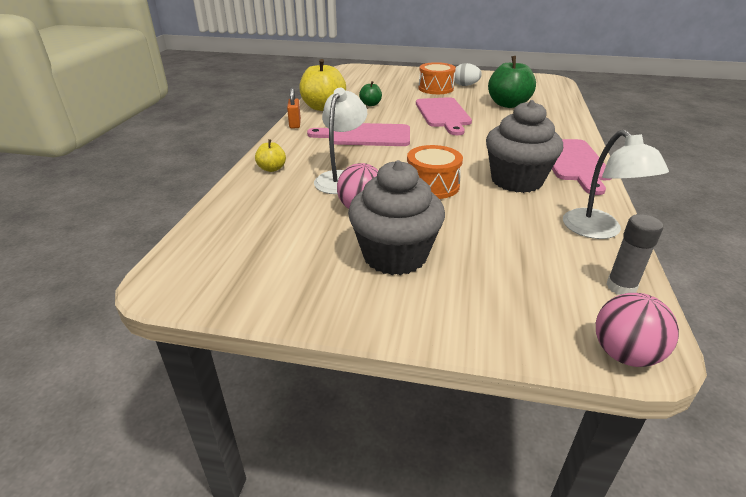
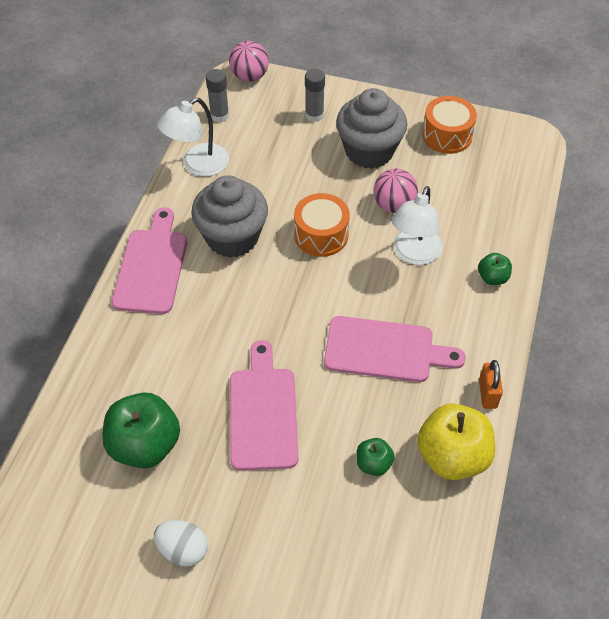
camera: 175 degrees left, 20 degrees up
yellow apple [255,139,286,172] -> green apple [478,253,512,285]
orange drum [418,62,456,94] -> orange drum moved to [422,96,477,154]
white lamp [563,130,669,239] -> white lamp turned 120 degrees counterclockwise [157,98,229,177]
none -> grey glue stick [305,68,325,122]

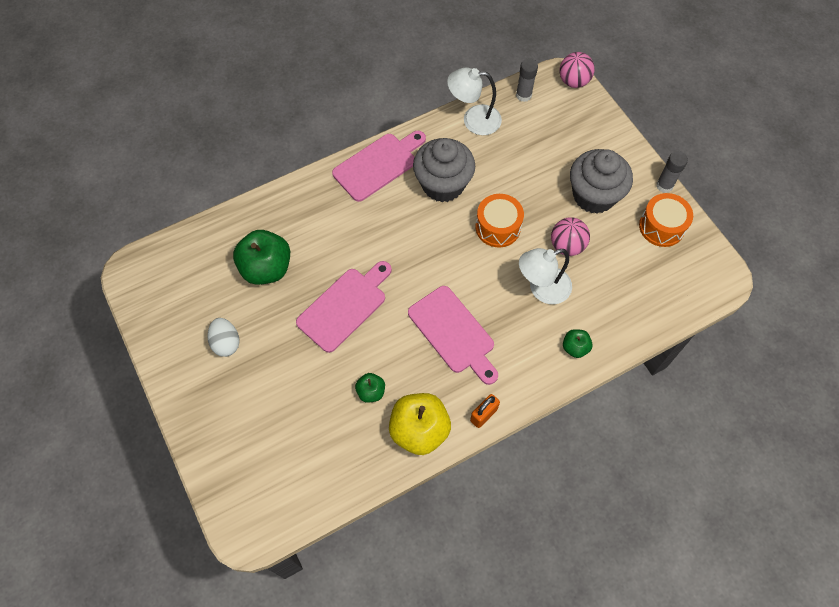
camera: 45 degrees right, 10 degrees up
grey glue stick [305,68,325,122] -> grey glue stick moved to [656,151,688,193]

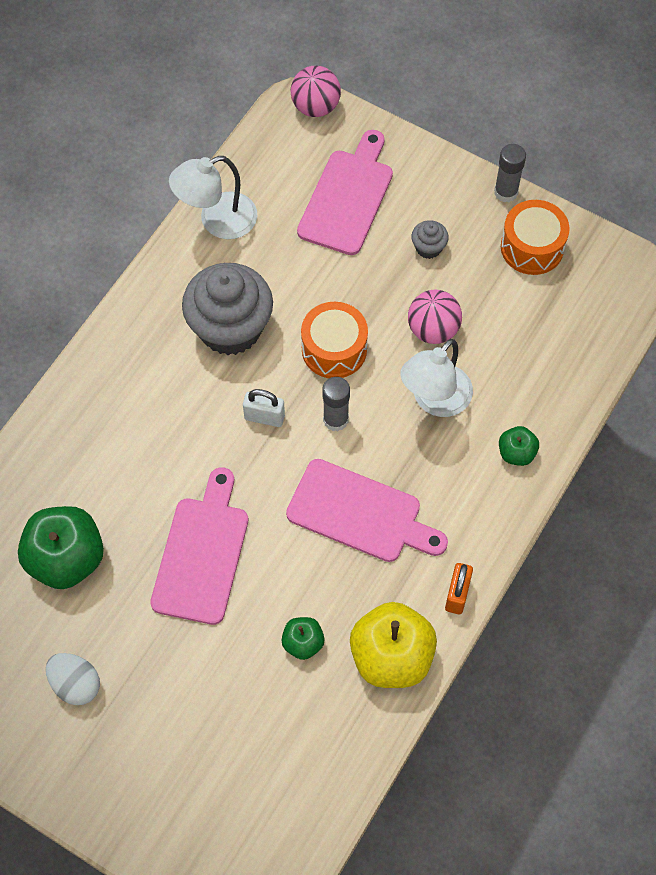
camera: 30 degrees left, 0 degrees up
pink cutting board [332,131,426,202] -> pink cutting board moved to [297,130,393,255]
grey glue stick [516,59,538,102] -> grey glue stick moved to [322,377,350,431]
grey cupcake [570,149,633,214] -> grey cupcake [411,220,449,259], size x0.43
none -> white padlock [243,389,285,427]

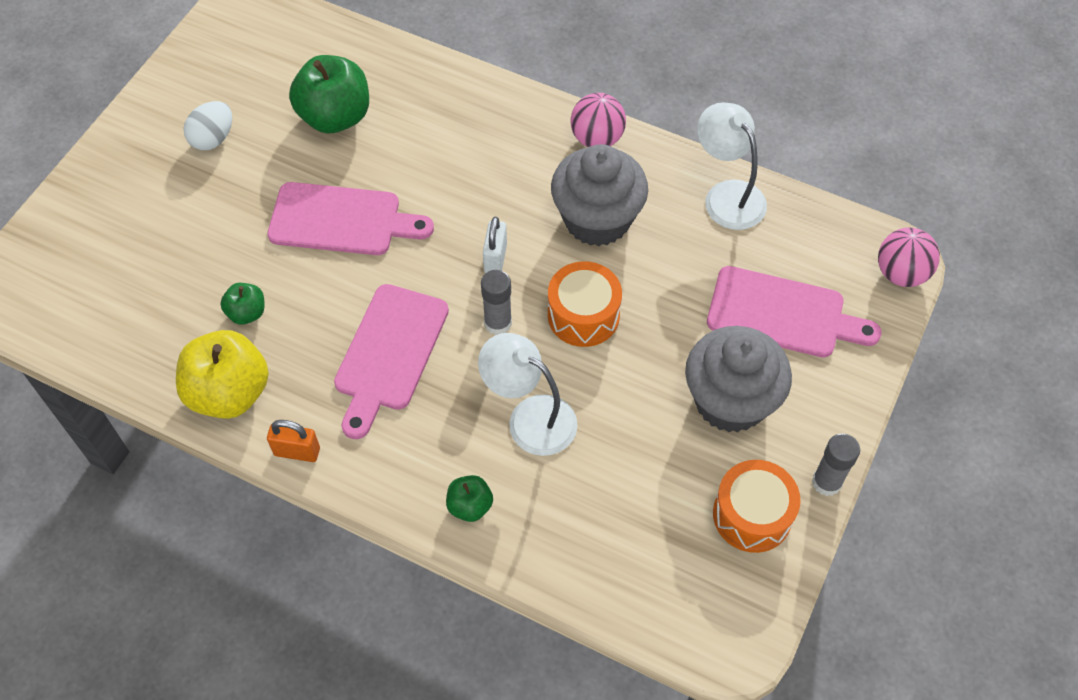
camera: 85 degrees right, 5 degrees down
pink ball [408,290,462,344] -> pink ball moved to [571,93,626,147]
grey cupcake [411,220,449,259] -> grey cupcake [685,326,792,433], size x2.34

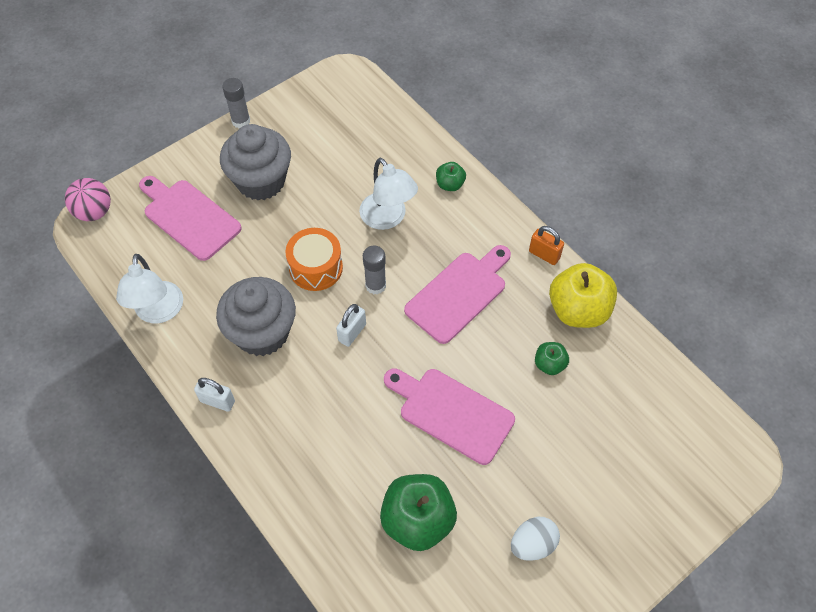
camera: 155 degrees left, 0 degrees up
pink ball [571,93,626,147] -> white padlock [194,378,235,412]
orange drum [713,460,801,553] -> none

